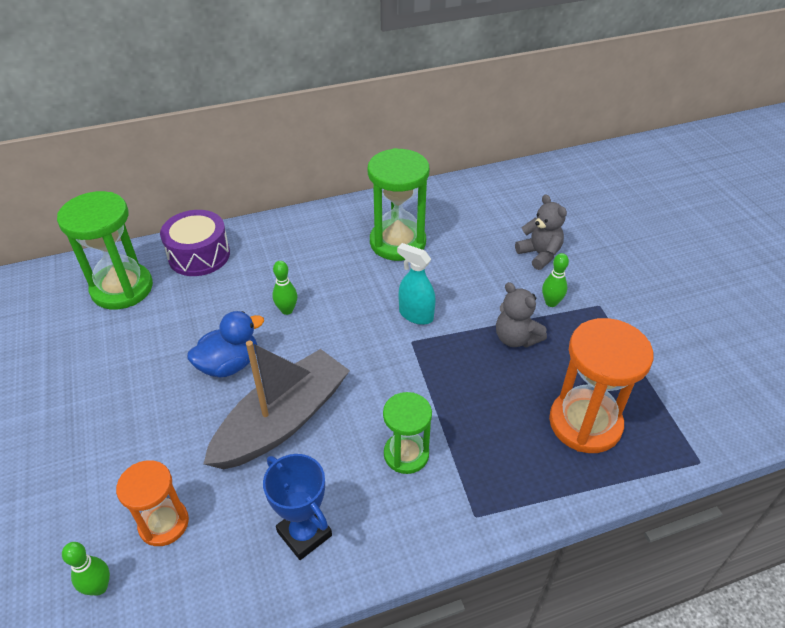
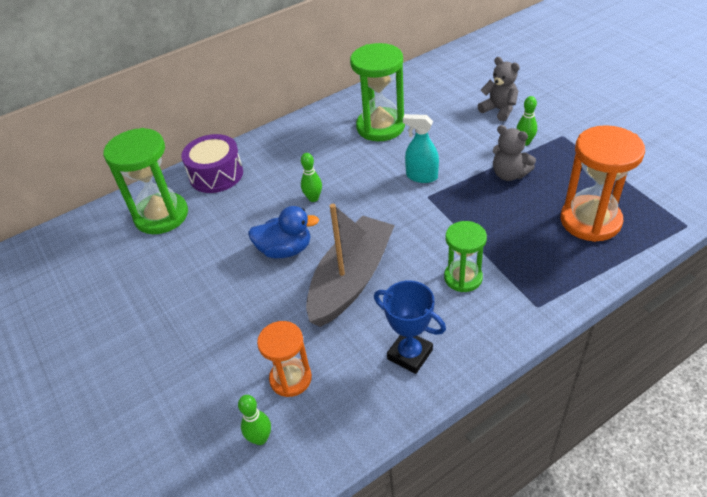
camera: 10 degrees left, 0 degrees up
blue duck [187,311,264,377] -> blue duck turned 45 degrees clockwise [248,206,319,258]

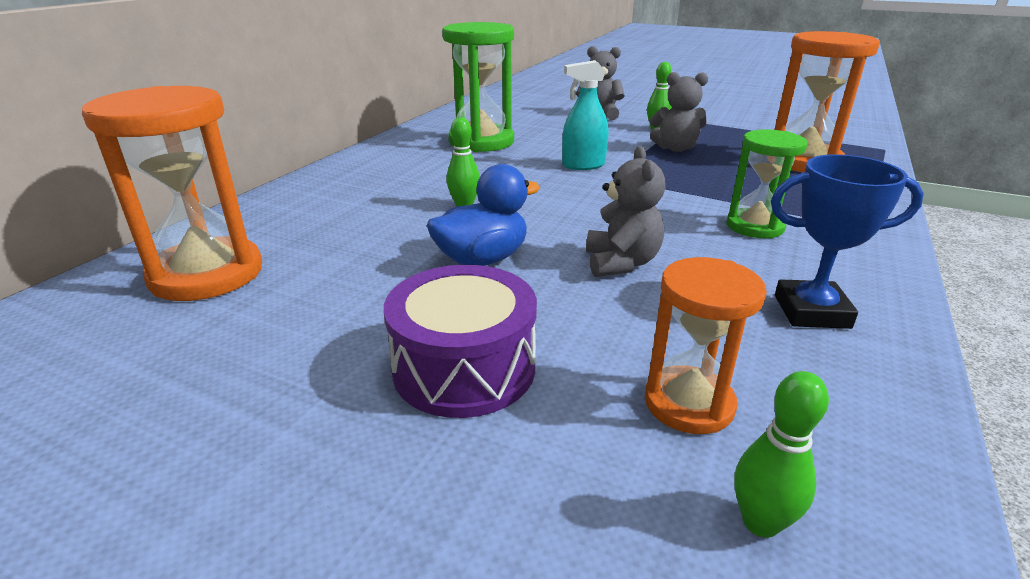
camera: 35 degrees left, 15 degrees down
green hourglass [104,128,188,234] -> orange hourglass [82,86,262,301]
purple drum [181,134,243,193] -> purple drum moved to [384,265,537,418]
grey boat [306,204,395,327] -> grey teddy bear [586,146,666,277]

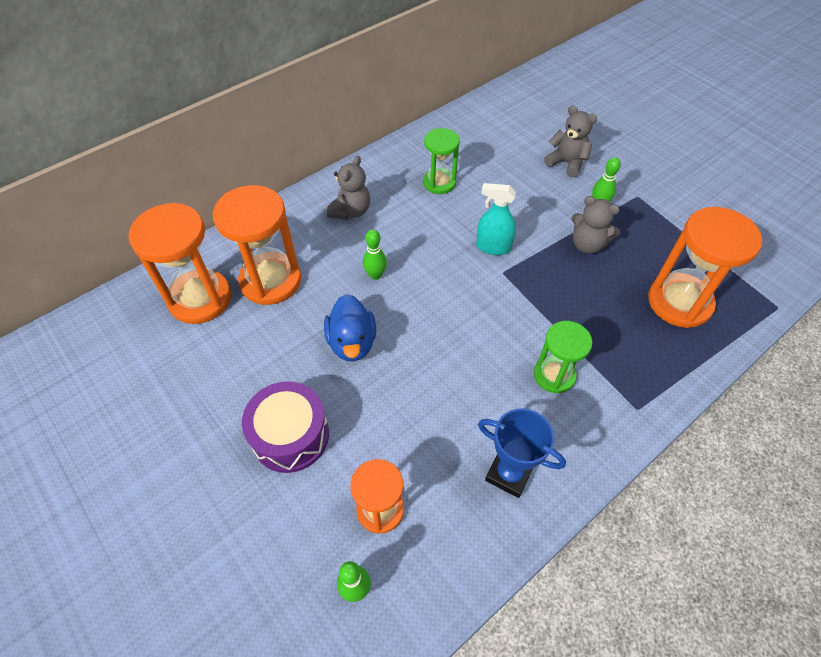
camera: 25 degrees right, 25 degrees up
blue duck [427,164,540,266] -> blue duck turned 90 degrees clockwise [324,294,376,361]
green hourglass [442,22,514,152] -> green hourglass [423,128,460,194], size x0.61
grey teddy bear [586,146,666,277] -> grey teddy bear moved to [327,156,370,220]
none -> orange hourglass [213,185,301,305]

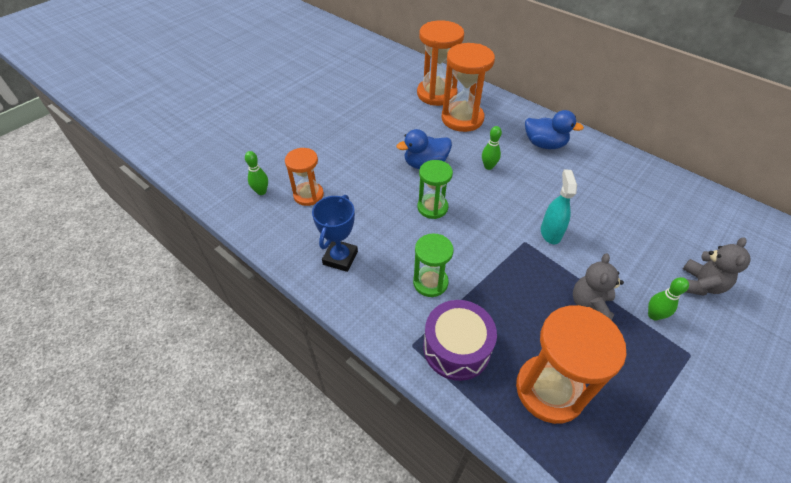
camera: 80 degrees right, 5 degrees down
purple drum [242,381,329,473] -> purple drum moved to [423,300,497,381]
grey teddy bear [327,156,370,220] -> blue duck [525,110,584,149]
green hourglass [423,128,460,194] -> green hourglass moved to [417,160,453,219]

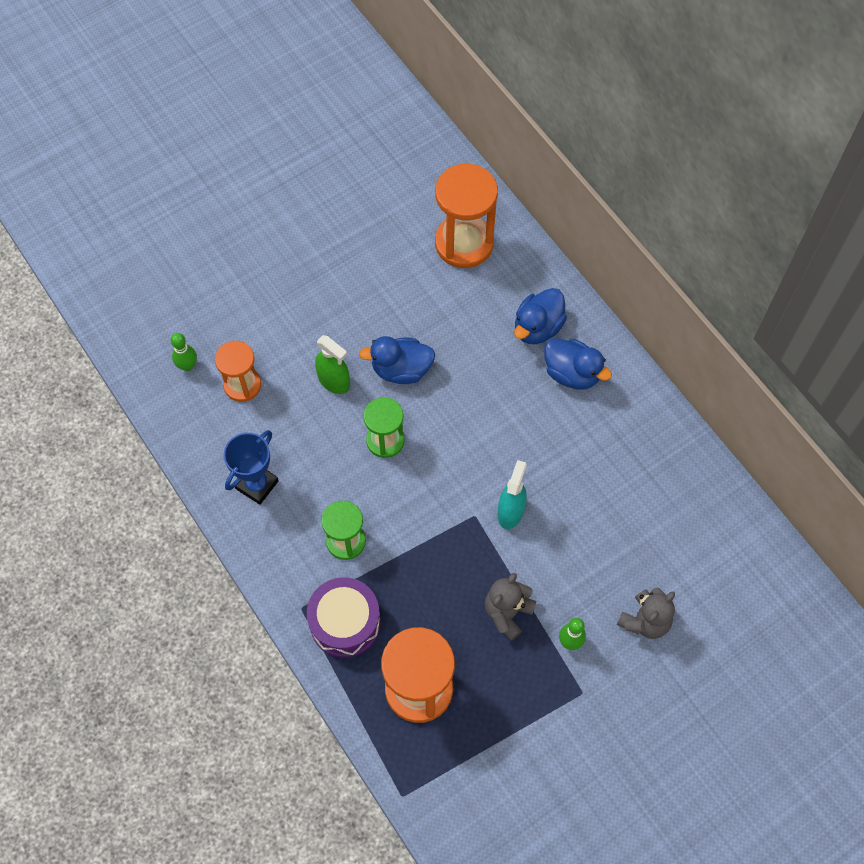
camera: 15 degrees right, 15 degrees up
orange hourglass [441,43,495,132] -> none
green bowling pin [482,126,502,170] -> none
none -> green spray bottle [315,335,350,394]
none -> blue duck [514,288,567,344]

